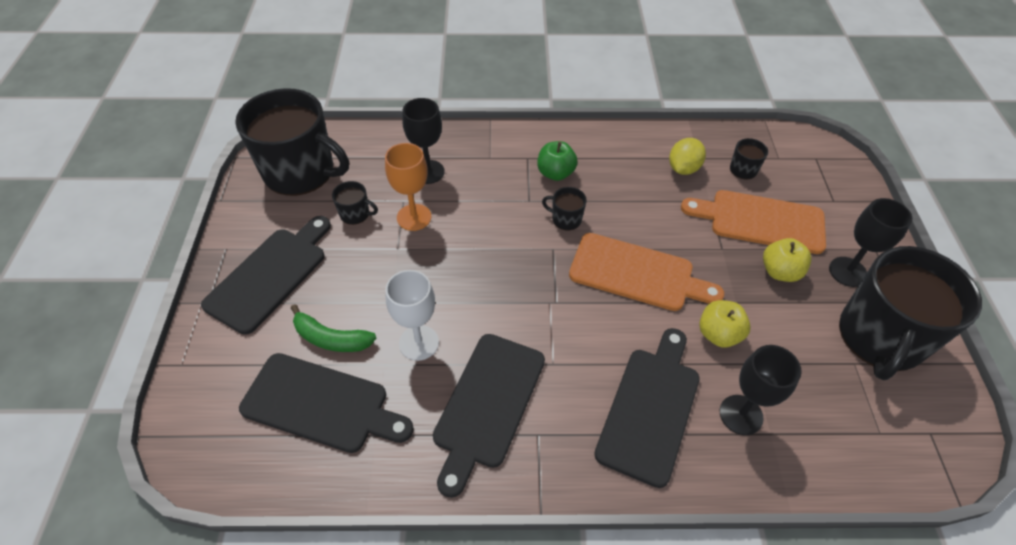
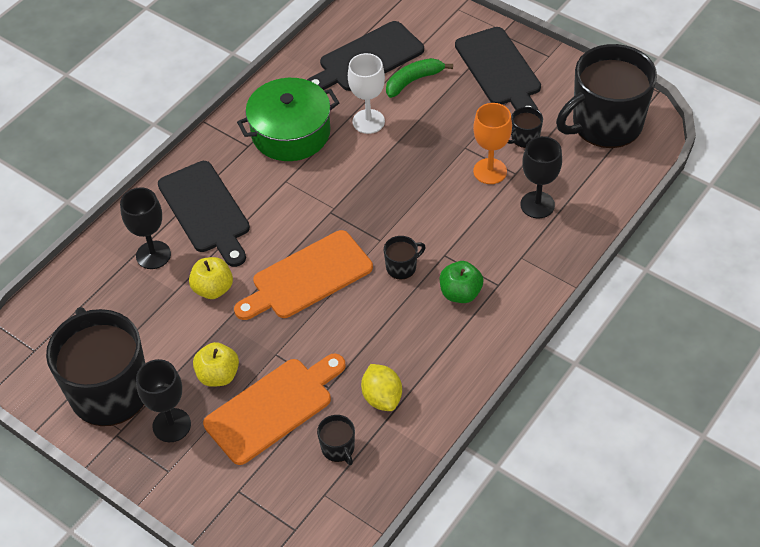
camera: 130 degrees right, 0 degrees up
black cutting board [433,334,545,498] -> green pot [237,78,339,161]

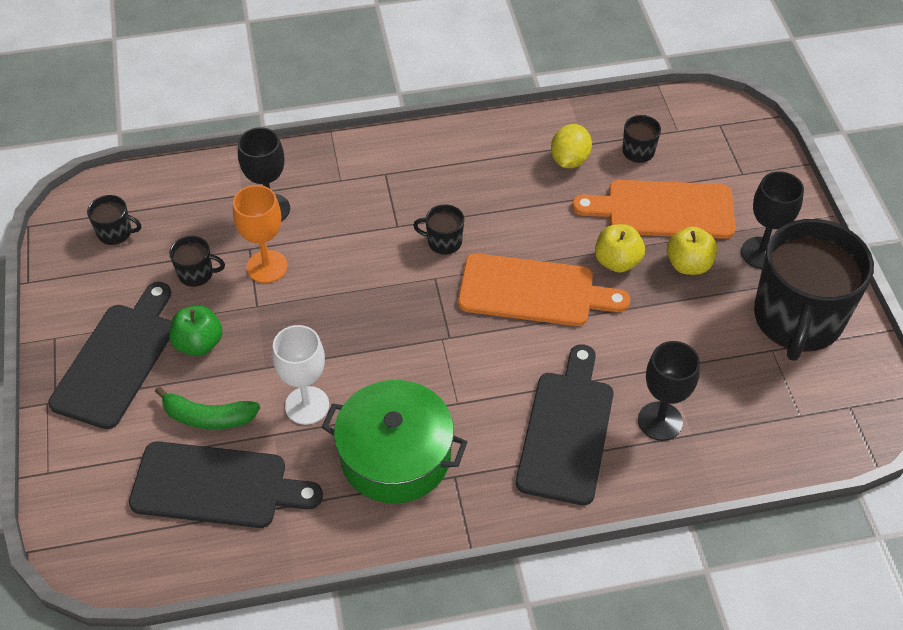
camera: 140 degrees left, 0 degrees up
yellow apple [189,257,233,299] -> yellow apple moved to [595,224,645,273]
green apple [440,261,483,303] -> green apple moved to [169,305,223,356]
black mug [556,44,657,148] -> black mug [87,195,141,245], size x0.40

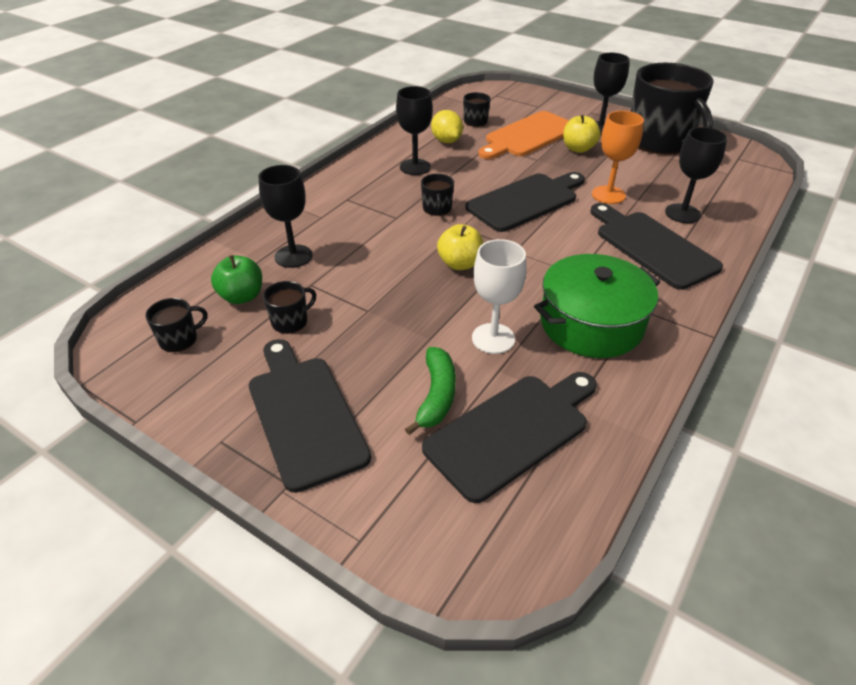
camera: 45 degrees left, 10 degrees down
green banana [155,387,260,429] -> green banana turned 45 degrees counterclockwise [405,347,456,435]
green apple [169,305,223,356] -> green apple moved to [211,255,262,304]
orange goblet [233,185,288,283] -> orange goblet moved to [592,111,644,204]
black mug [413,204,464,255] -> black mug turned 60 degrees counterclockwise [421,174,454,216]
orange cutting board [458,253,630,326] -> black cutting board [465,172,585,232]
yellow apple [595,224,645,273] -> yellow apple moved to [437,224,483,270]
none -> black goblet [396,86,433,175]

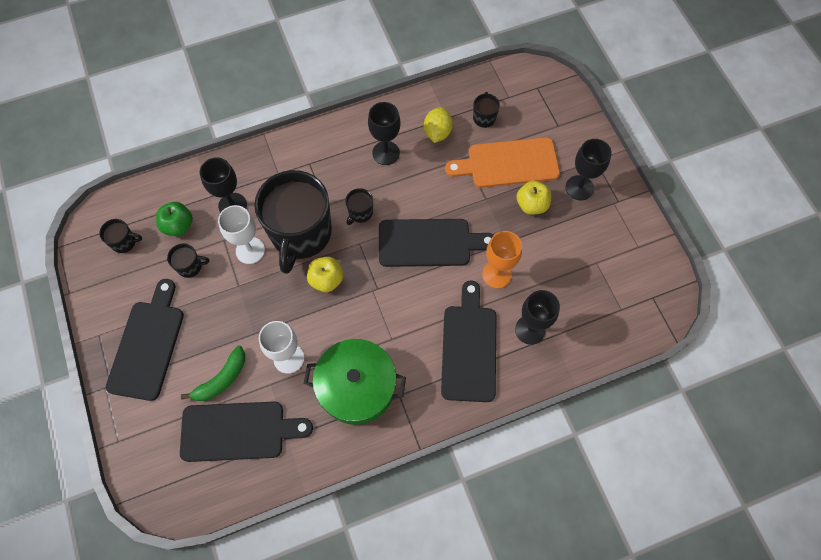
camera: 35 degrees right, 25 degrees up
black mug [630,63,713,155] -> black mug moved to [254,170,332,274]
none -> white goblet [218,205,265,264]

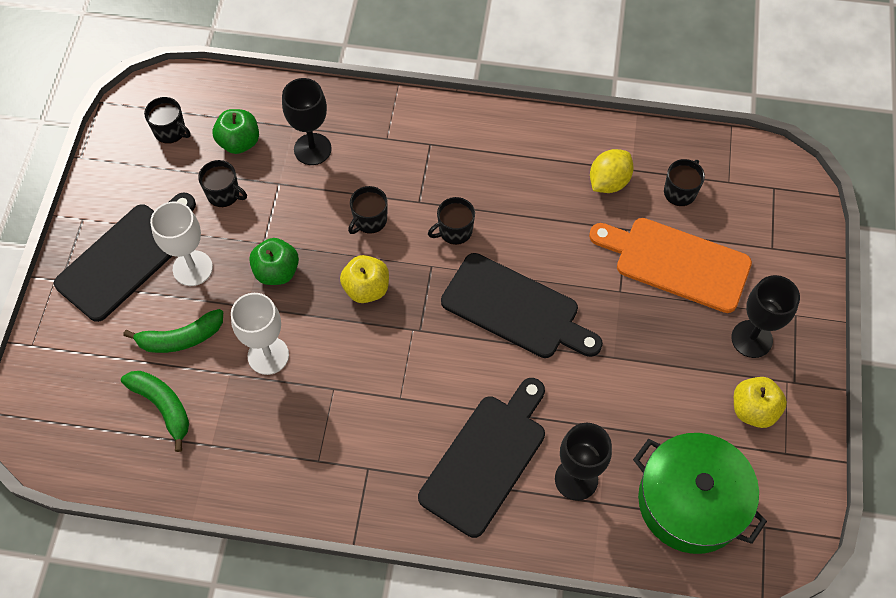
camera: 30 degrees right, 5 degrees down
black cutting board [180,401,313,462] -> green banana [121,371,189,452]
white goblet [218,205,265,264] -> white goblet moved to [150,201,213,286]
black mug [254,170,332,274] -> black mug [348,186,388,234], size x0.40
green pot [304,339,406,425] -> green pot moved to [633,433,767,554]
black goblet [368,102,401,165] -> none
orange goblet [482,231,522,288] -> none
yellow apple [517,181,552,215] -> yellow apple moved to [734,377,787,428]
none -> green apple [249,238,299,285]

